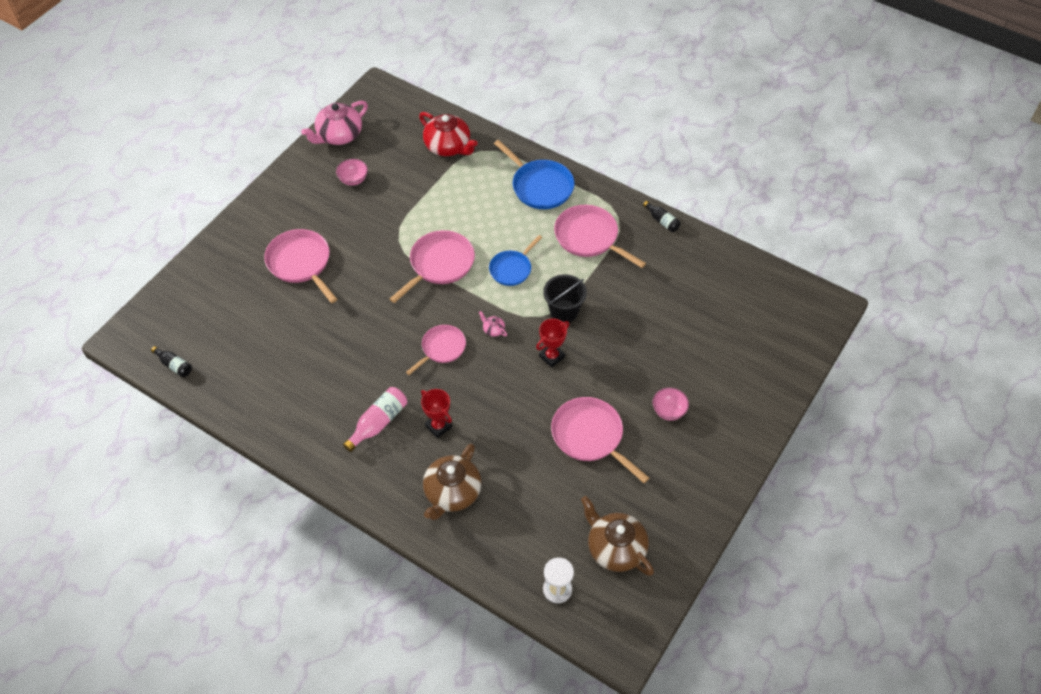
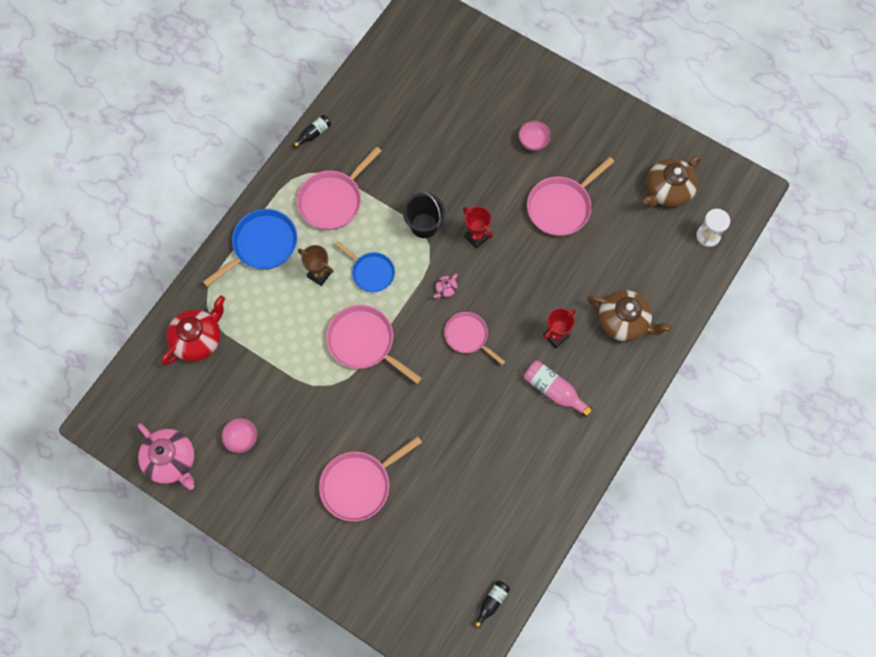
camera: 90 degrees left, 15 degrees up
none -> brown trophy [298,245,334,286]

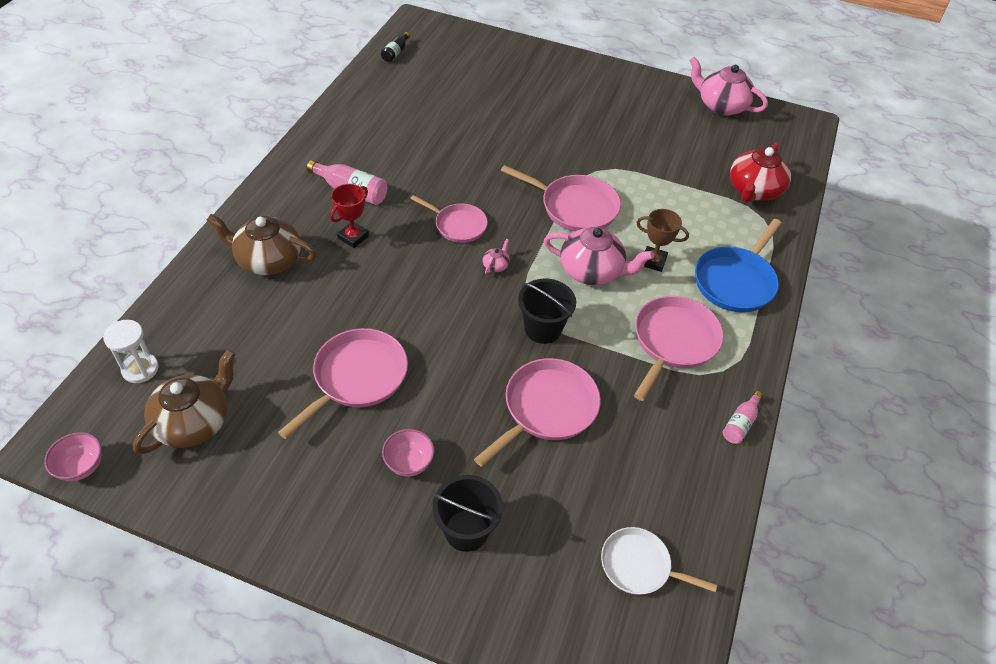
camera: 165 degrees right, 20 degrees down
pink bowl [222,418,257,453] -> pink bowl moved to [44,432,102,481]
black bottle [293,115,331,148] -> pink bottle [723,391,763,444]
pink pan [319,436,422,521] -> pink pan moved to [474,358,601,467]
blue pan [335,241,395,292] -> pink teapot [544,227,654,285]
red trophy [463,206,493,248] -> none
none -> black bucket [432,475,503,552]
none -> white pan [601,527,717,595]

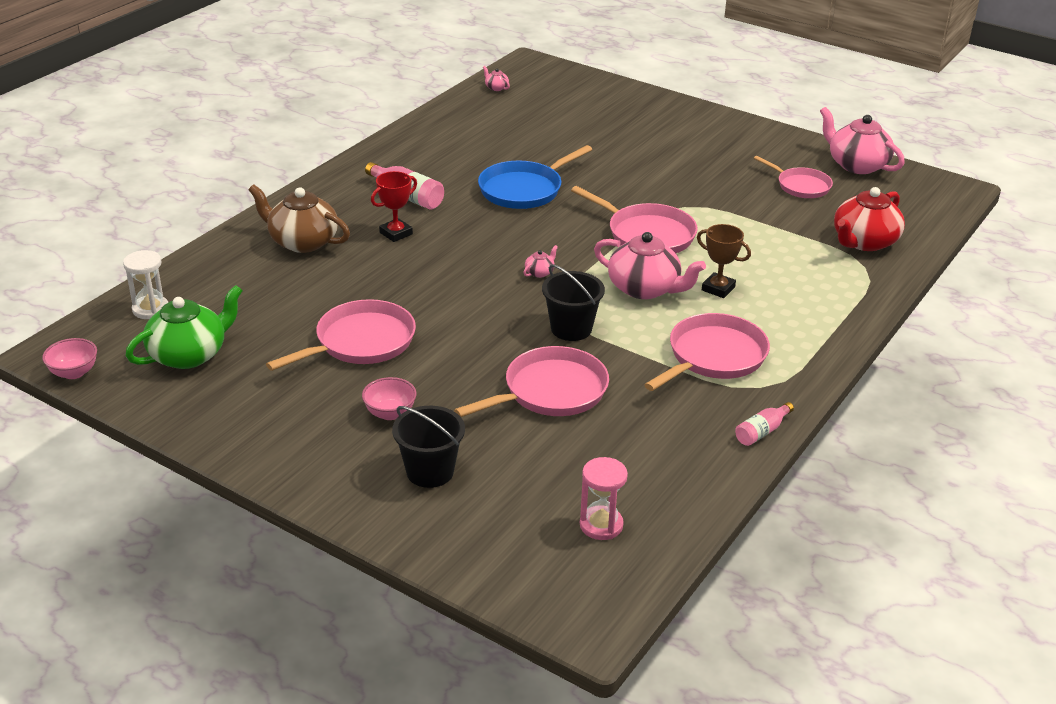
camera: 15 degrees right, 15 degrees down
brown teapot [133,349,235,454] -> green teapot [125,285,243,369]
black bottle [381,32,410,62] -> pink teapot [483,66,510,91]
pink pan [410,195,488,243] -> pink pan moved to [754,156,833,198]
white pan [601,527,717,595] -> pink hourglass [580,457,628,540]
blue pan [695,219,782,313] -> blue pan moved to [478,145,592,209]

